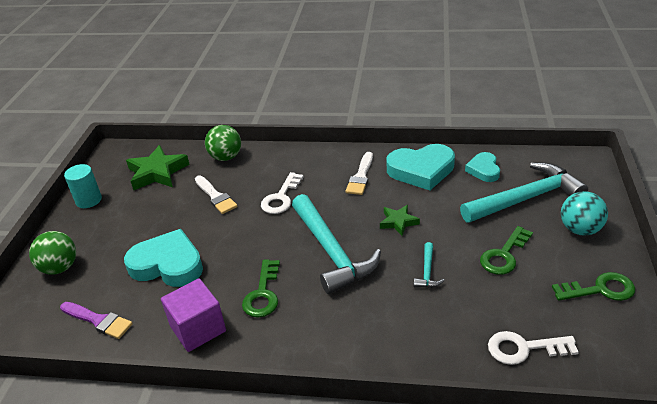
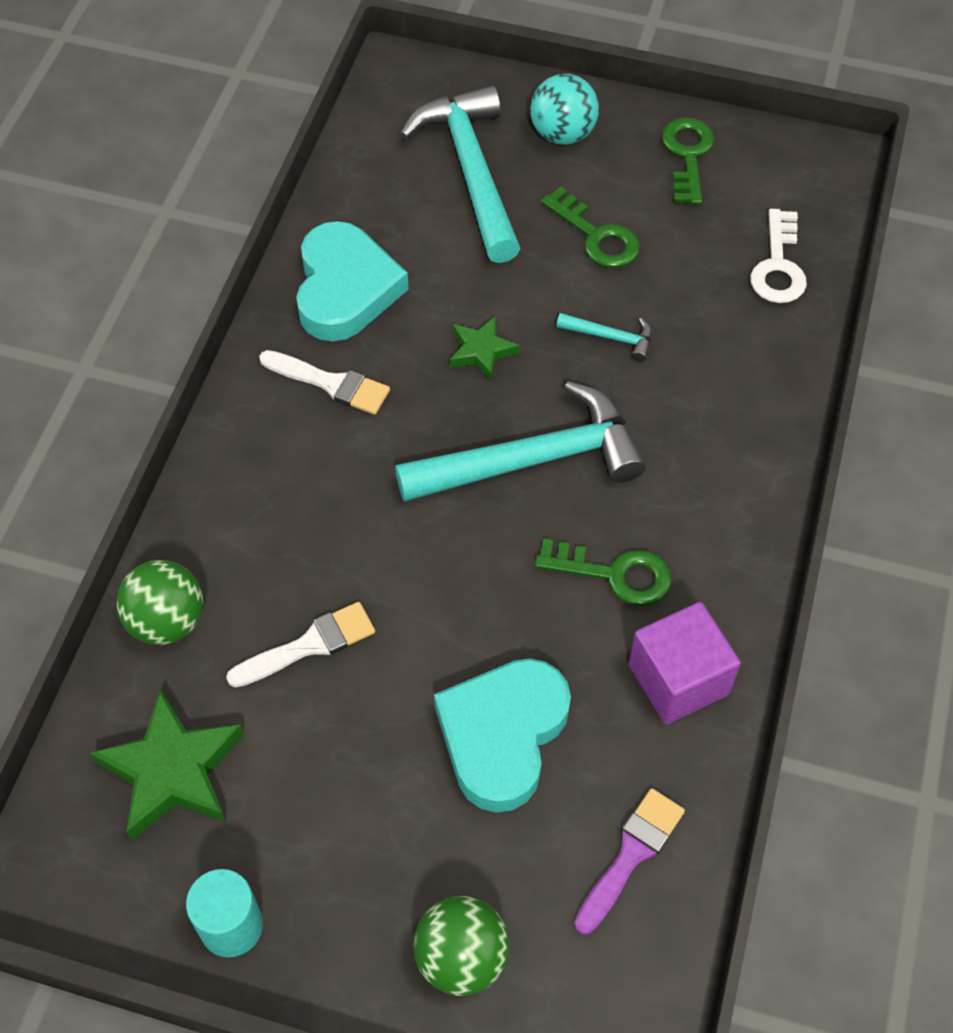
camera: 85 degrees left, 20 degrees up
white key [261,172,304,214] -> none
turquoise heart [465,152,500,182] -> none

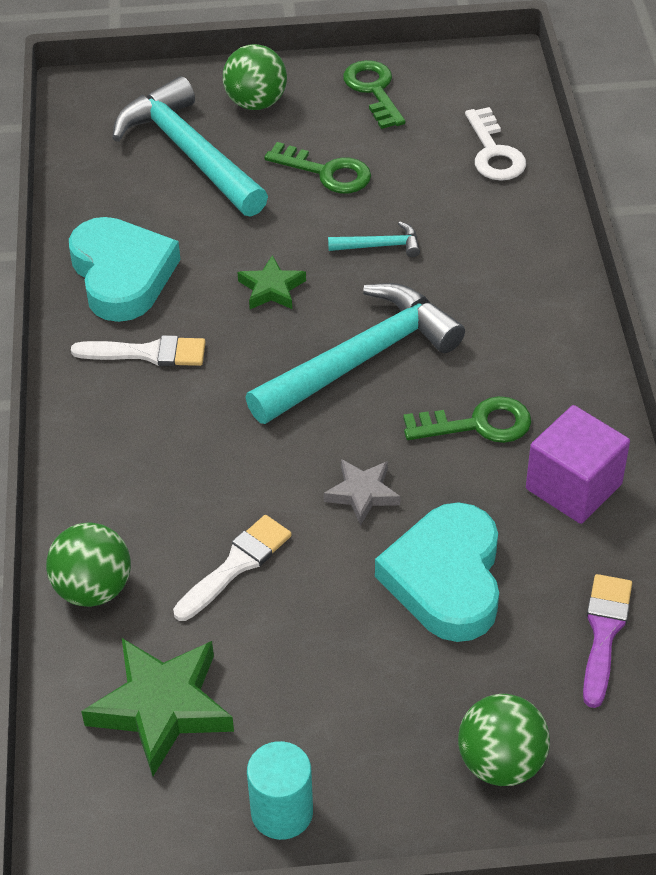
camera: 20 degrees left, 10 degrees down
turquoise ball [530,74,599,145] -> green ball [223,44,287,110]
none -> grey star [324,459,401,526]

